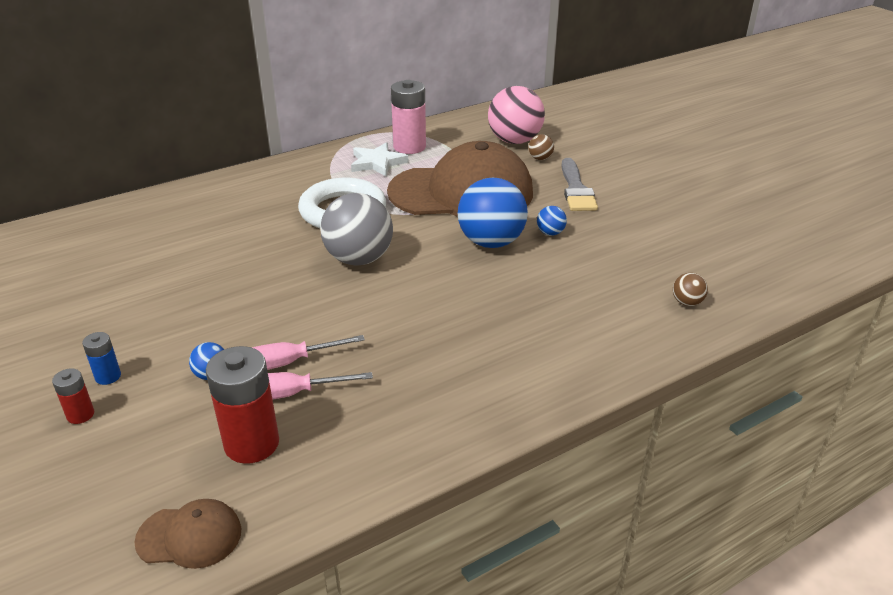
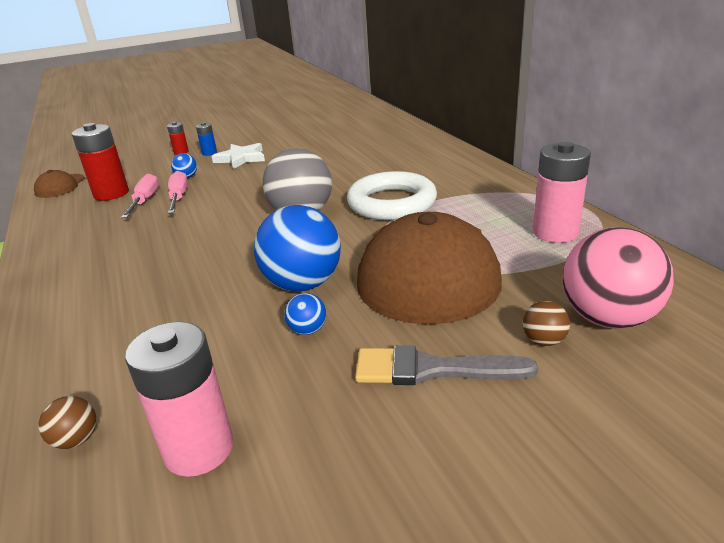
camera: 100 degrees right, 5 degrees down
white star [351,142,409,177] -> white star moved to [212,143,265,169]
none -> pink battery [125,322,233,477]

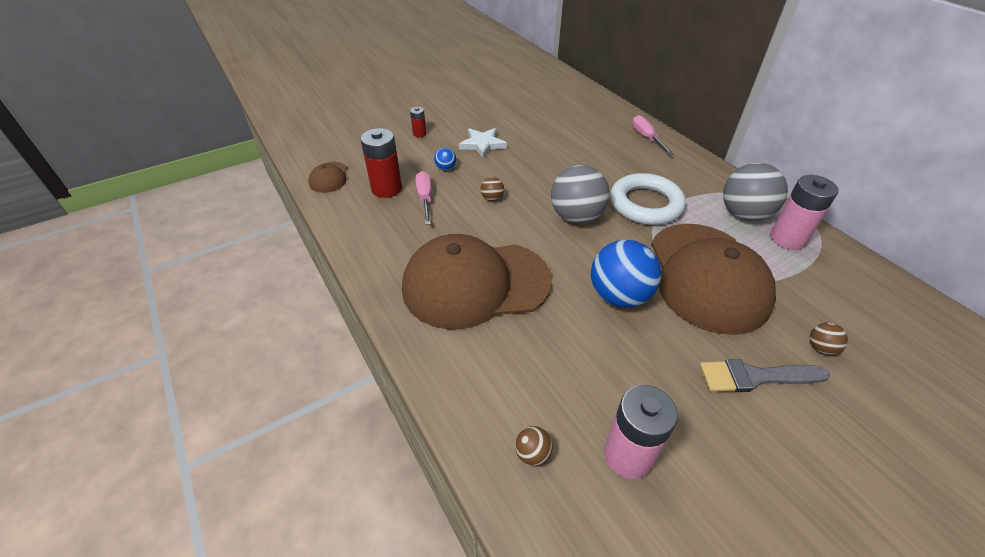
camera: 10 degrees left, 15 degrees up
pink screwdriver [168,171,188,214] -> pink screwdriver moved to [632,115,674,155]
blue battery [196,122,217,156] -> none
blue ball [284,293,326,335] -> none
pink ball [563,227,674,329] -> none
none -> brown cap [402,234,552,329]
none -> brown ball [480,177,504,201]
none -> grey ball [723,163,788,221]

